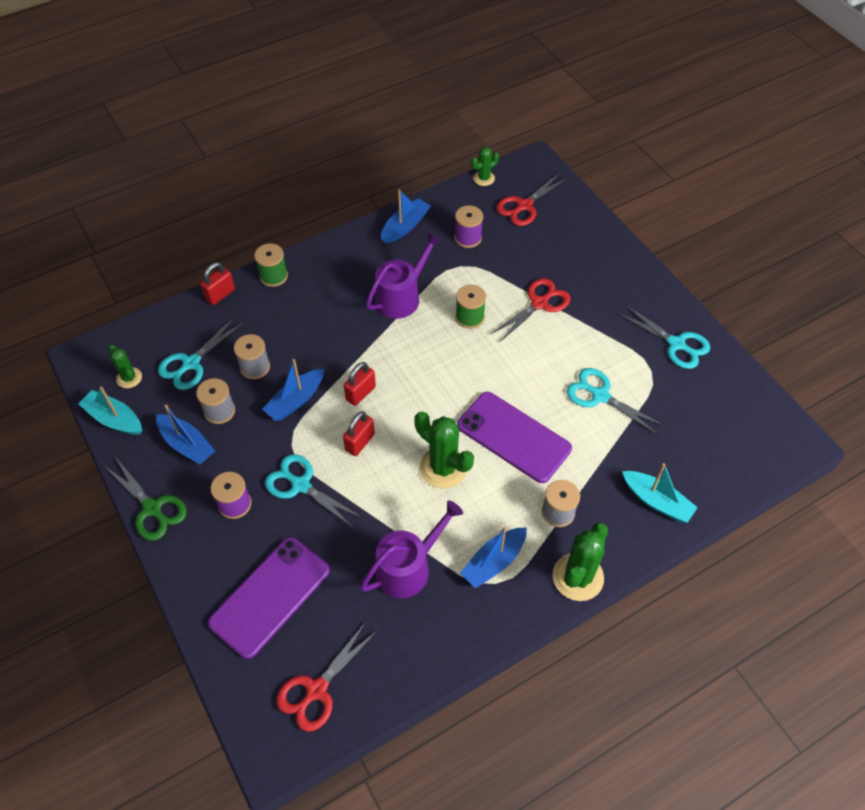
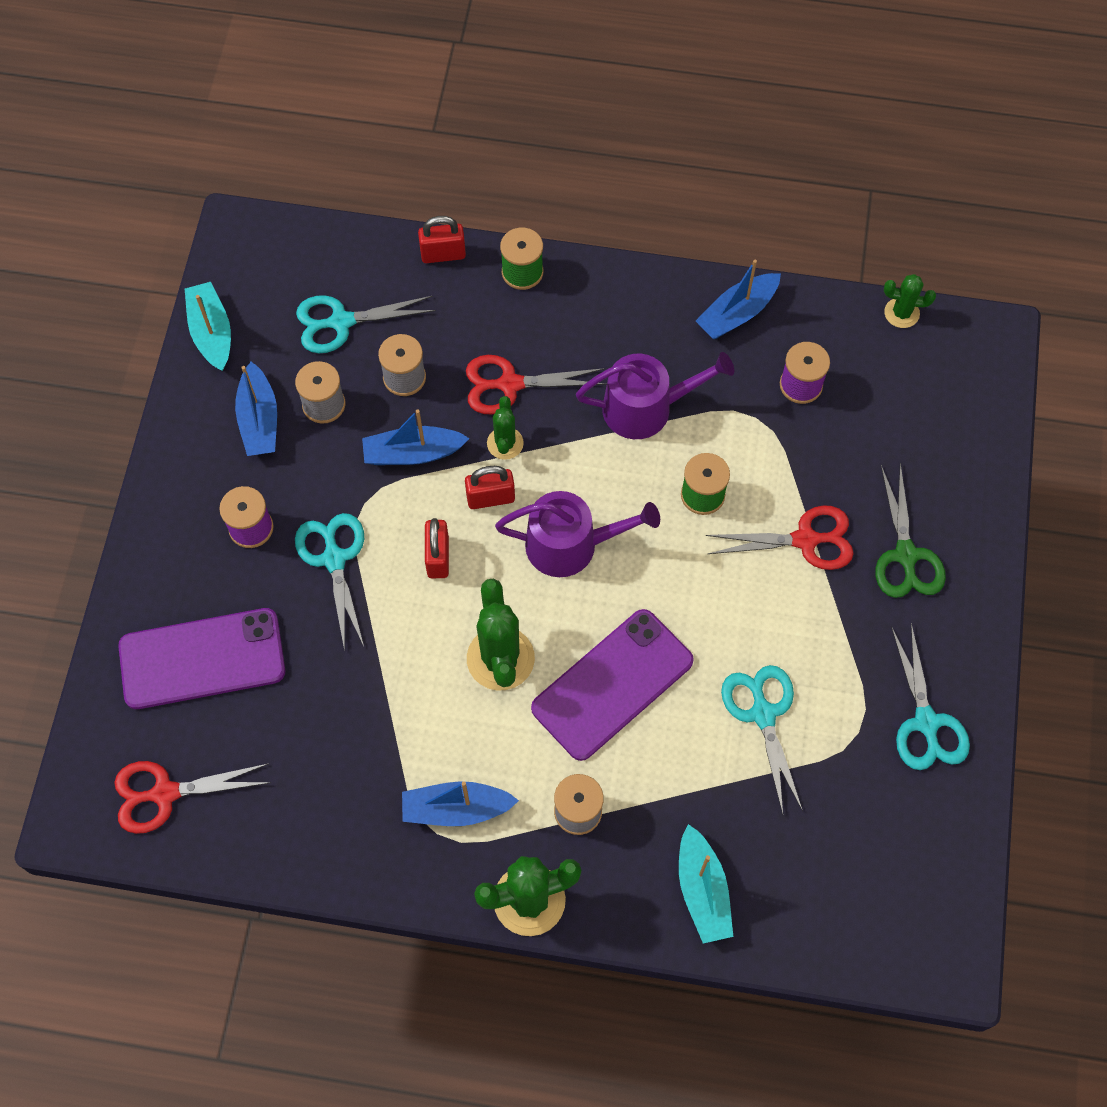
camera: 40 degrees right, 10 degrees up
green scissors [104,458,187,541] -> green scissors moved to [875,463,946,598]
green cactus [108,344,142,388] -> green cactus moved to [487,396,524,460]
red padlock [343,411,375,456] -> red padlock turned 75 degrees counterclockwise [425,518,449,578]
purple watering can [360,500,463,598] -> purple watering can moved to [495,491,660,577]
blue boat [381,189,431,243] -> blue boat turned 150 degrees clockwise [696,260,781,339]
purple phone [457,392,572,483] -> purple phone turned 60 degrees clockwise [531,609,694,761]
red scissors [496,173,568,226] -> red scissors moved to [466,355,607,414]

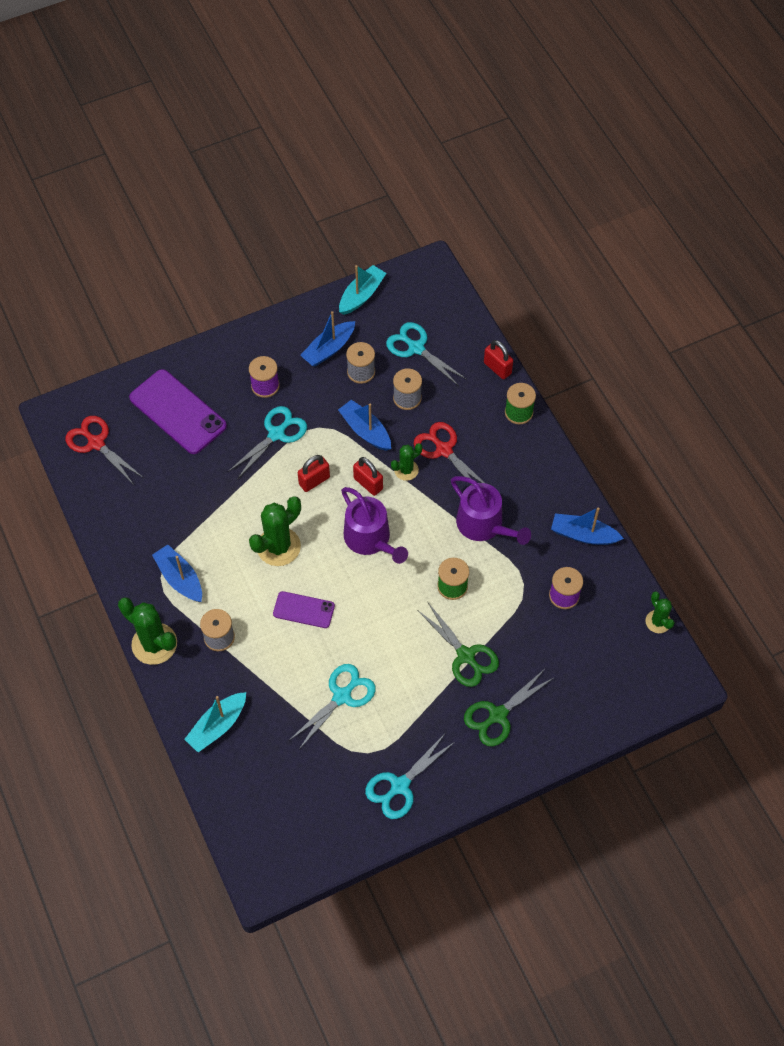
camera: 55 degrees right, 5 degrees down
purple phone [531,609,694,761] -> purple phone [273,591,335,628], size x0.55
red scissors [706,505,854,570] -> green scissors [418,603,499,687]

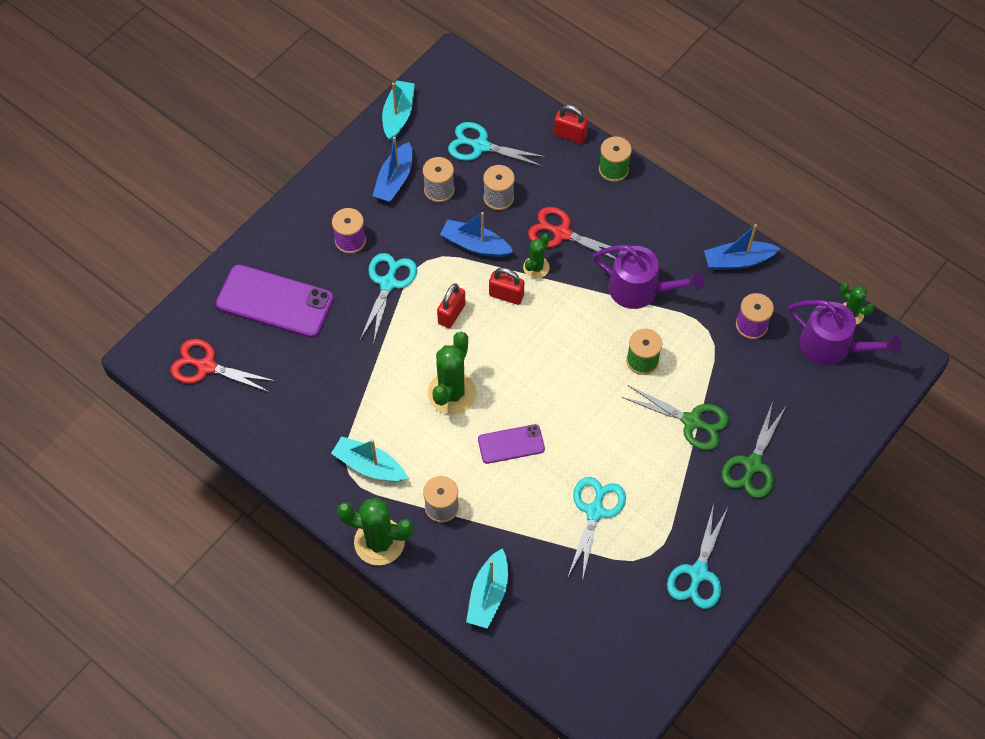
camera: 25 degrees left, 0 degrees up
blue boat [152,545,202,602] -> turquoise boat [331,436,408,482]
purple watering can [341,487,408,564] -> purple watering can moved to [789,300,901,365]

